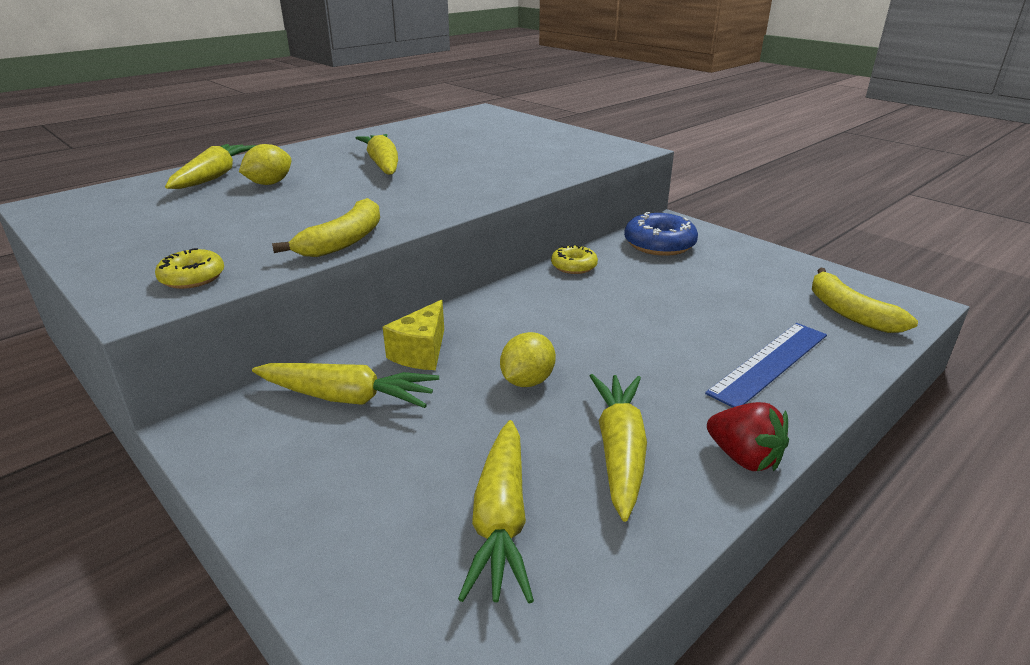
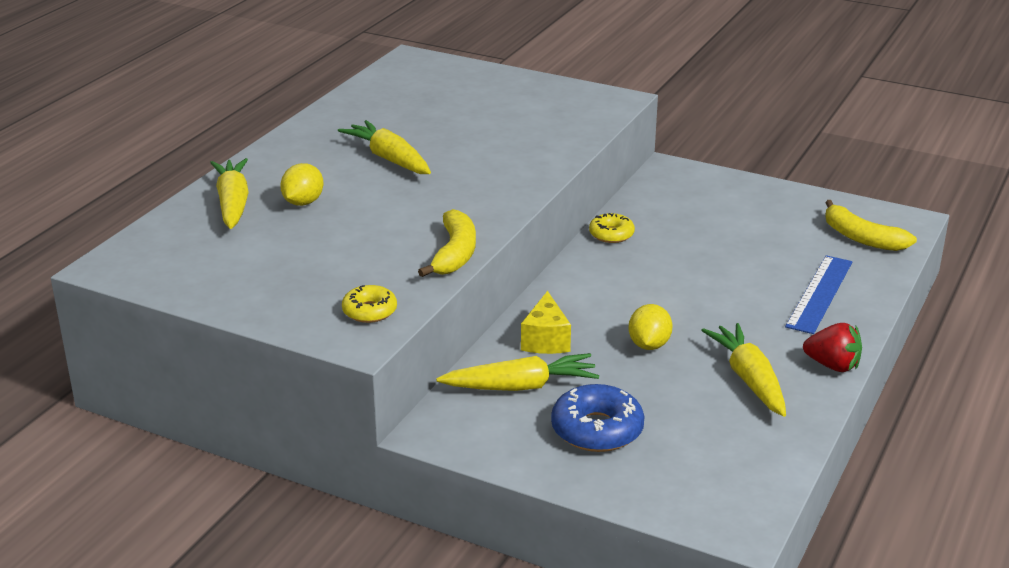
camera: 20 degrees left, 0 degrees up
yellow carrot [458,420,534,604] -> none
blue donut [624,212,698,256] -> blue donut moved to [551,384,645,452]

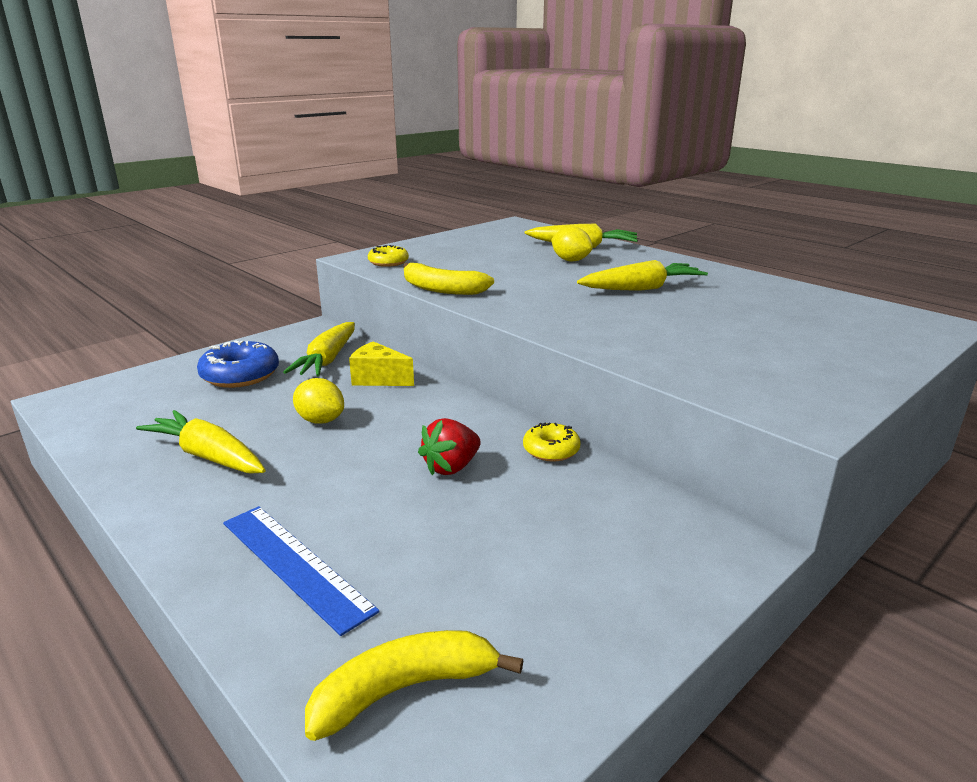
camera: 110 degrees right, 5 degrees down
yellow carrot [701,323,786,417] -> yellow carrot turned 150 degrees counterclockwise [136,410,266,474]
red strawberry [803,323,862,372] -> red strawberry moved to [418,418,480,475]

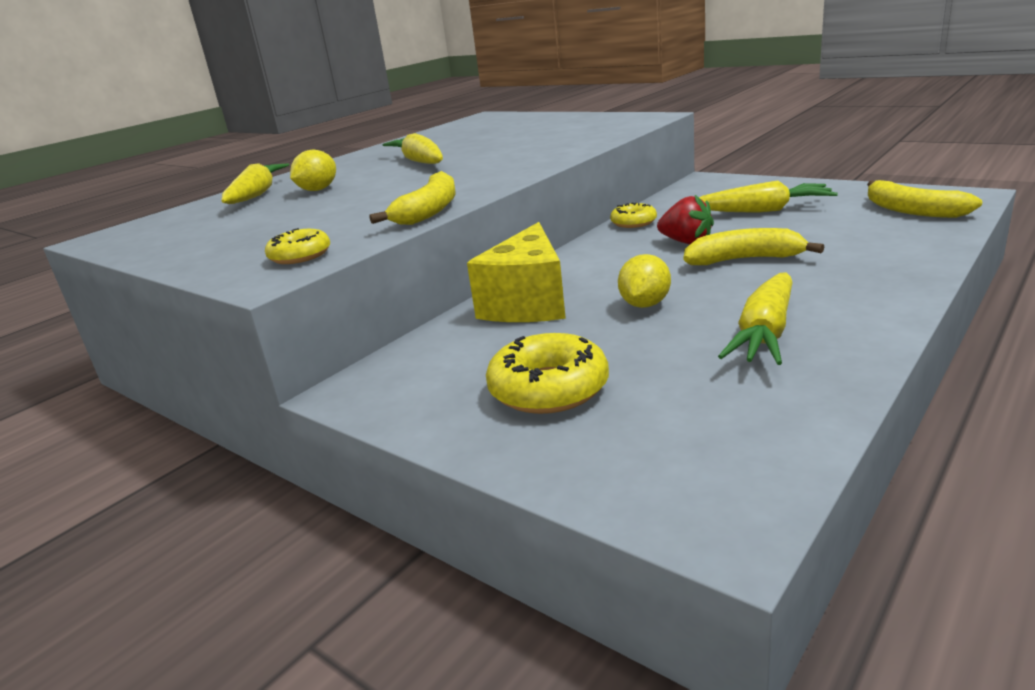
camera: 95 degrees left, 0 degrees up
blue donut [197,340,279,388] -> yellow donut [486,333,609,414]
blue ruler [223,506,380,636] -> none
yellow carrot [283,322,355,376] -> yellow carrot moved to [699,180,838,213]
yellow cheese [349,341,414,386] -> yellow cheese [467,222,566,322], size x1.62
none -> yellow banana [684,228,824,265]

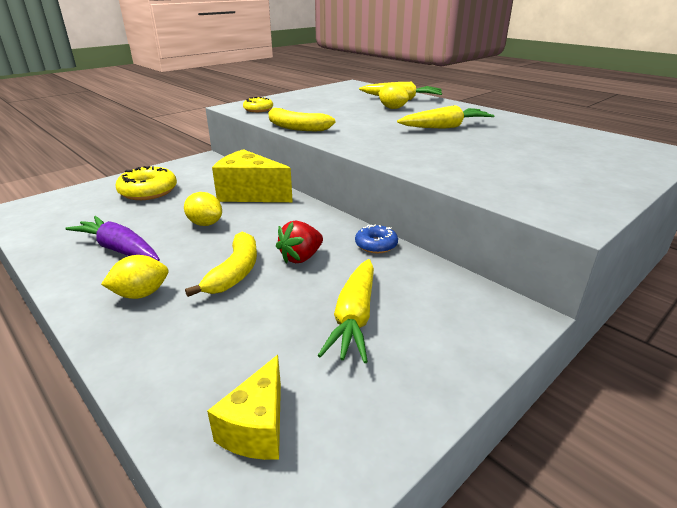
camera: 95 degrees right, 5 degrees up
yellow donut [610,203,657,228] -> blue donut [355,225,398,253]
yellow carrot [718,272,793,365] -> purple carrot [65,216,160,261]
yellow banana [867,180,982,218] -> yellow cheese [207,355,281,460]
none -> yellow lemon [101,255,168,299]

